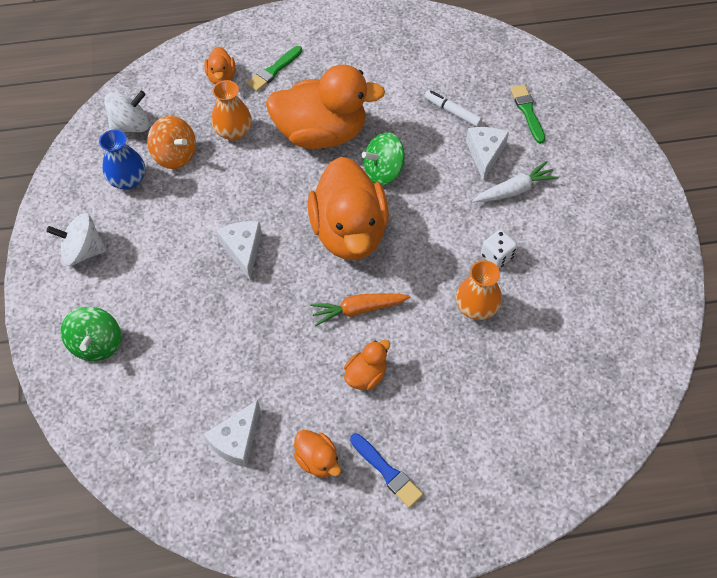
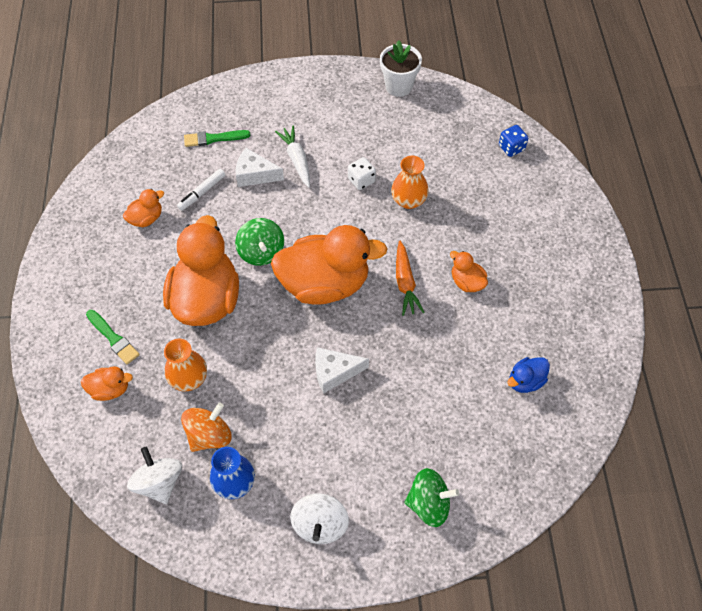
camera: 85 degrees left, 0 degrees up
white cheese [204,400,260,467] -> blue duck [507,357,550,393]
orange duck [294,430,341,477] -> orange duck moved to [123,189,164,227]
blue brush [350,433,423,508] -> none
none -> white flower pot [380,40,422,97]
none -> blue dice [499,125,528,157]

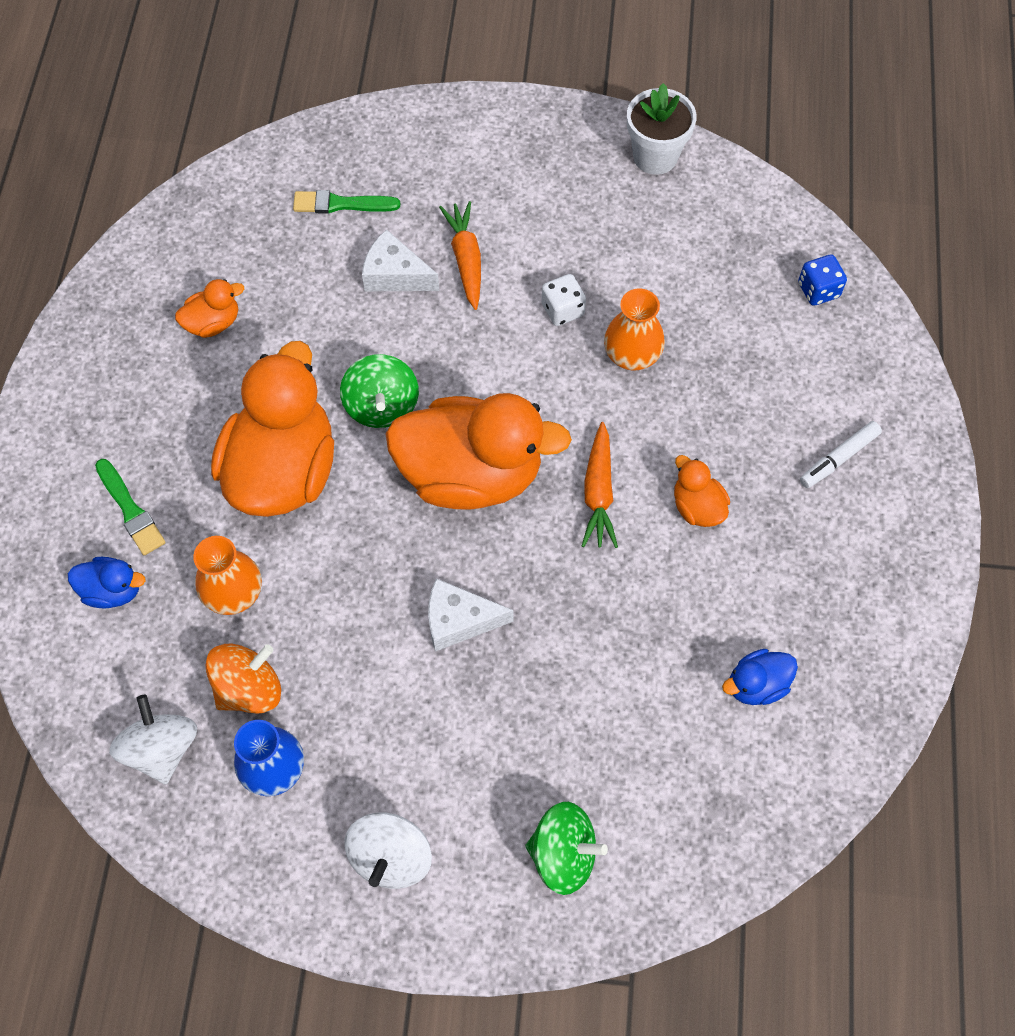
camera: 10 degrees right, 5 degrees up
orange duck [81,366,133,401] -> blue duck [68,557,146,609]
white marker [177,169,226,211] -> white marker moved to [800,421,882,488]
white carrot [275,126,310,187] -> orange carrot [439,201,481,310]

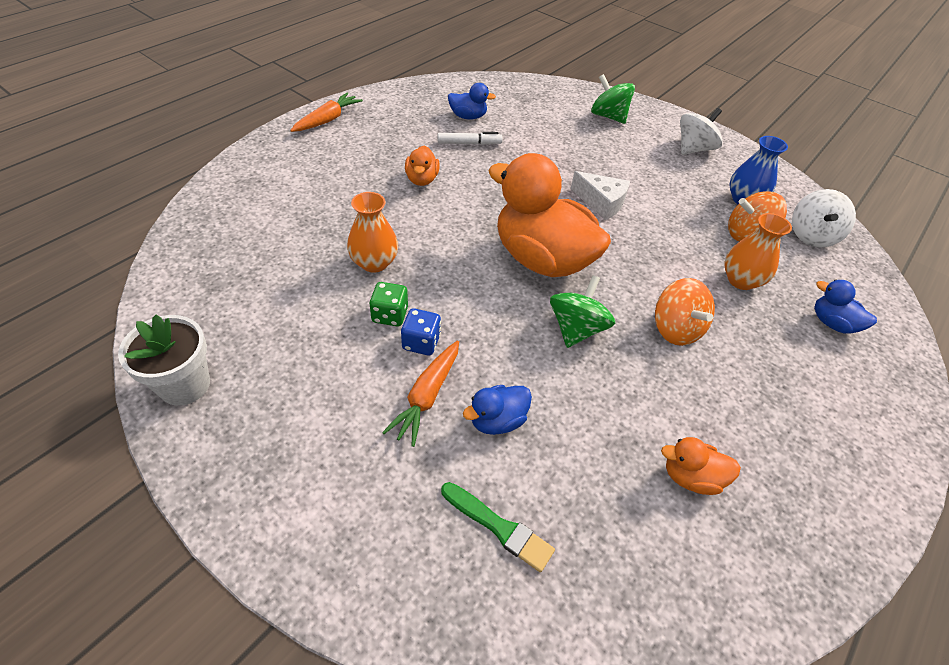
camera: 150 degrees left, 15 degrees down
green brush [95,459,166,555] -> none
orange duck [211,341,334,517] -> orange spinning top [655,278,715,346]
white cheese [362,229,439,291] -> blue duck [463,385,532,435]
white dice [541,274,586,326] -> green dice [369,282,408,326]
orange carrot [582,422,618,548] -> orange carrot moved to [290,93,363,132]
blue dice [798,255,847,305] -> blue dice moved to [401,308,441,355]
white marker [800,421,882,488] -> white marker moved to [438,132,503,145]

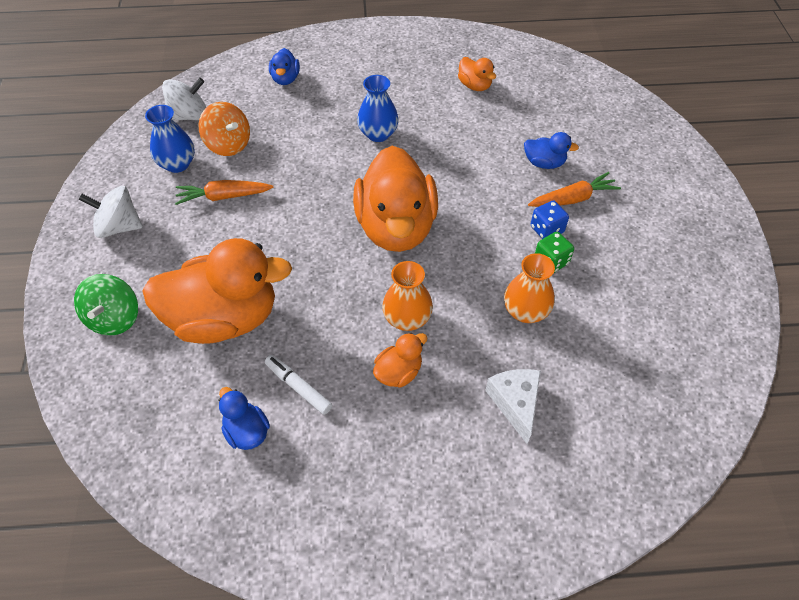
camera: 130 degrees left, 5 degrees up
white flower pot [118,315,210,406] -> none
orange carrot [290,93,363,132] -> orange carrot moved to [175,180,274,205]
green brush [441,482,555,572] -> none
green spinning top [550,275,615,348] -> none
white cheese [571,171,630,220] -> white cheese moved to [485,369,541,444]
orange spinning top [655,278,715,346] -> blue vase [357,75,399,142]
orange vase [724,213,792,290] -> orange vase moved to [382,261,433,331]
none -> orange duck [142,238,292,344]

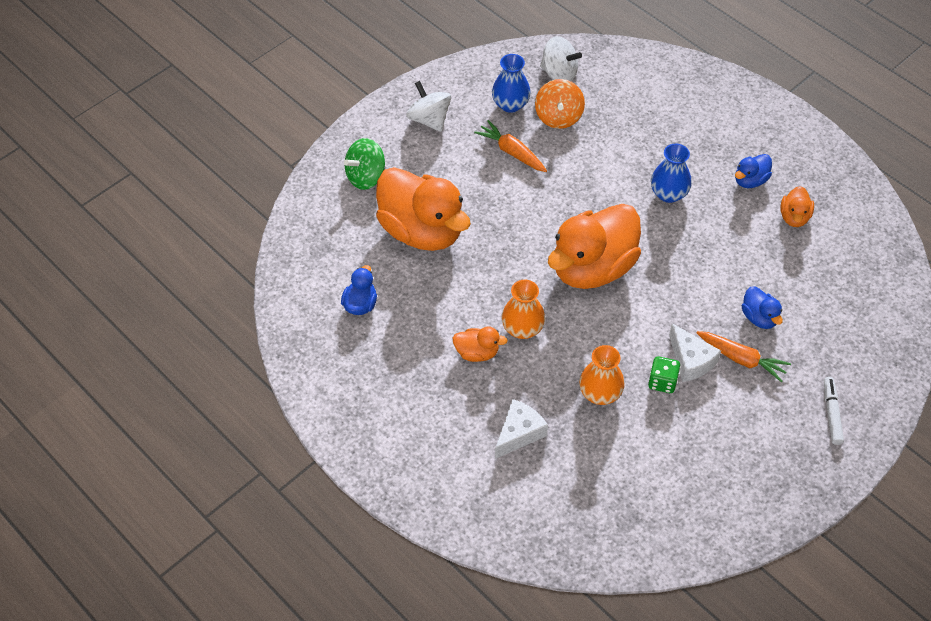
camera: 50 degrees right, 0 degrees up
white marker [265,355,332,415] -> white marker moved to [824,377,844,445]
blue duck [269,48,300,85] -> blue duck moved to [735,154,772,188]
blue dice [531,200,569,239] -> white cheese [669,323,721,382]

